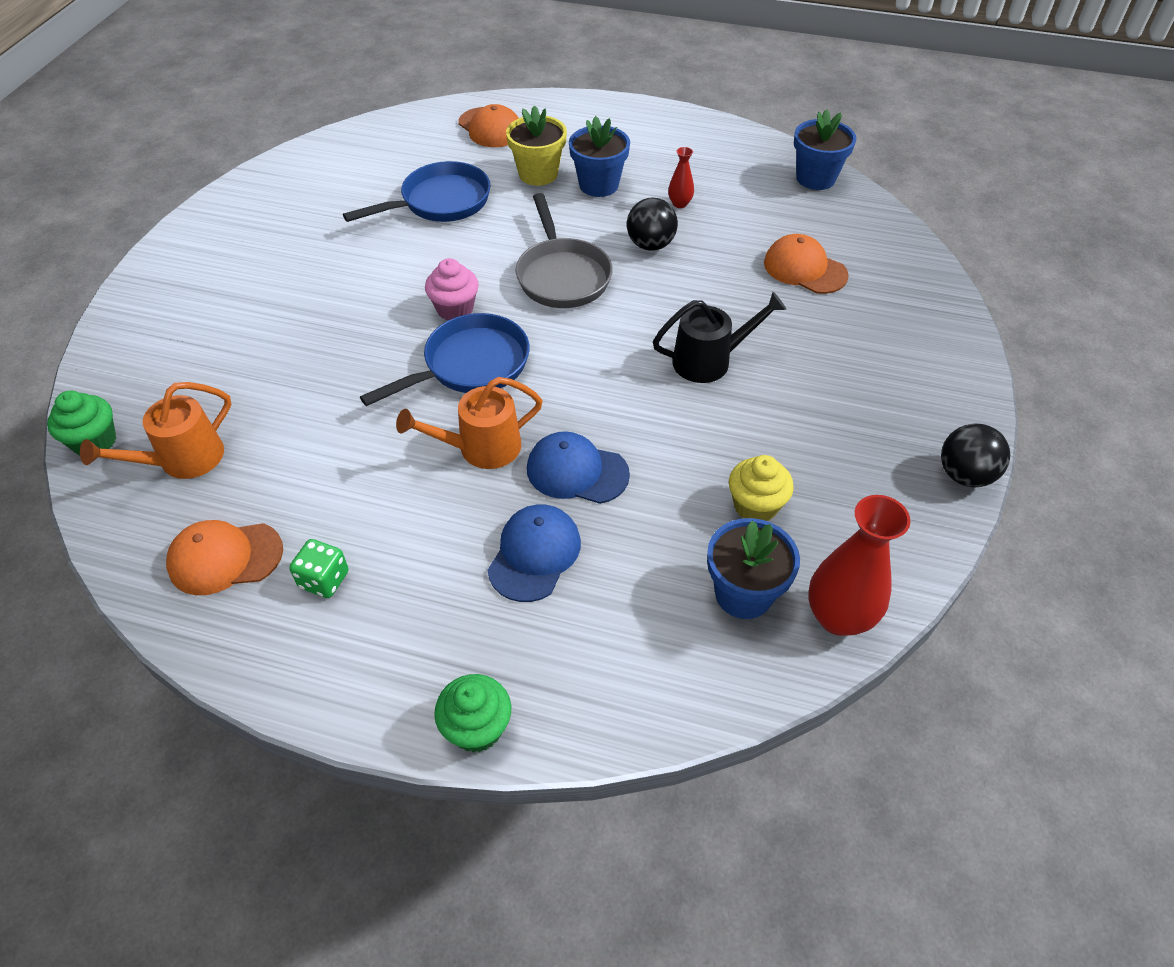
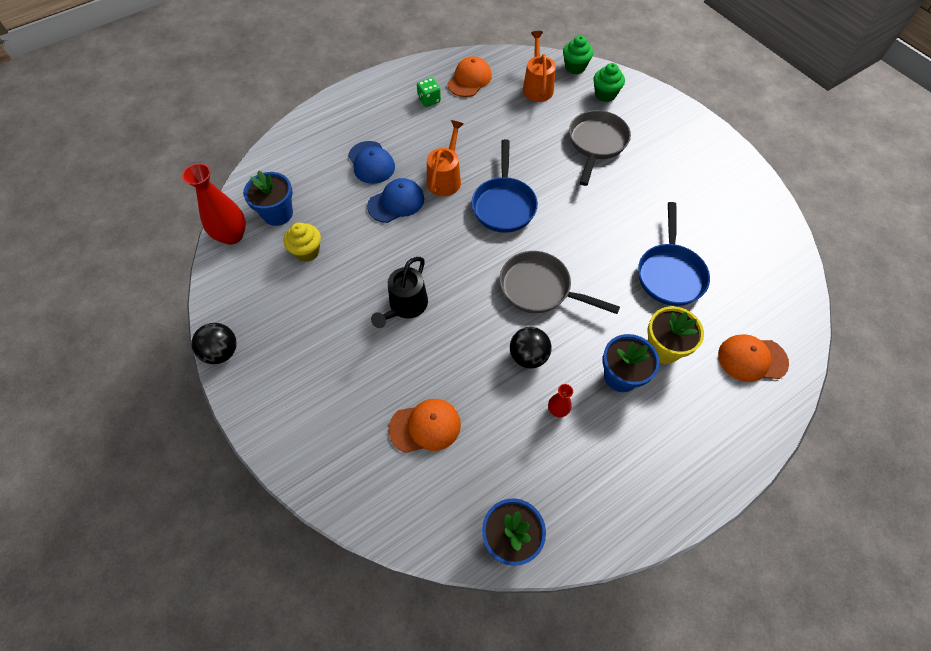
camera: 130 degrees right, 10 degrees up
pink cupcake [425,258,479,320] -> none
green cupcake [434,674,511,753] -> green cupcake moved to [593,63,625,102]
none -> grey pan [569,110,631,186]

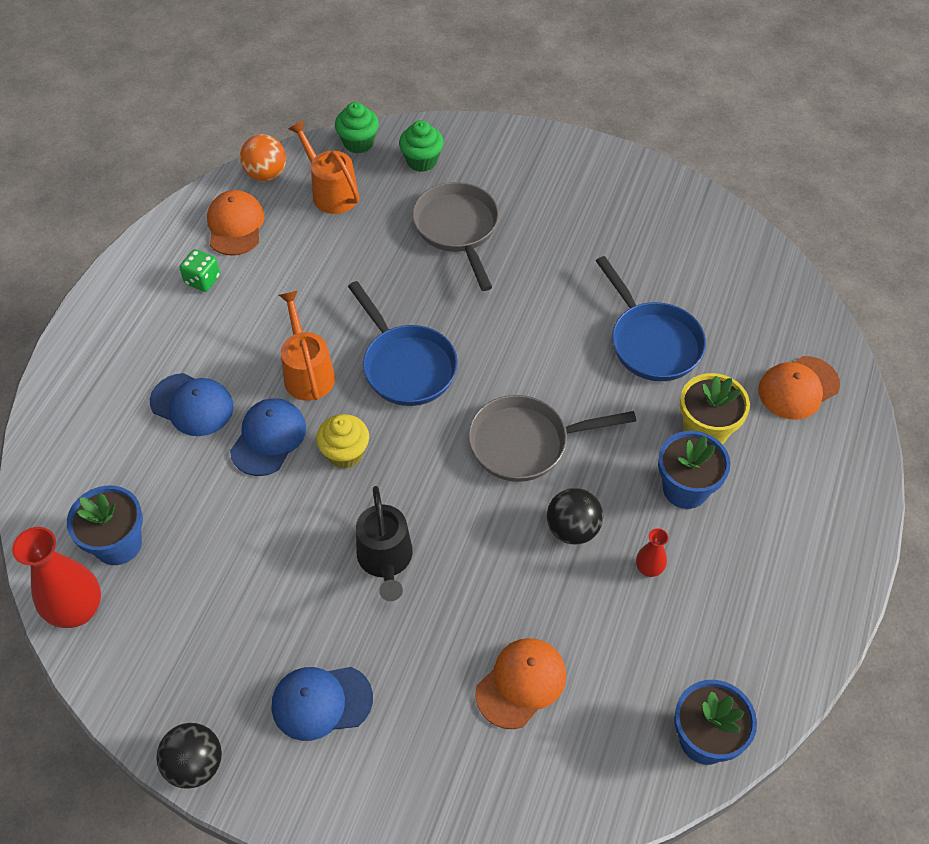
camera: 35 degrees left, 5 degrees down
yellow cupcake [284,223,321,262] -> yellow cupcake moved to [316,414,369,469]
none -> orange ball [240,134,286,181]
none -> blue cap [272,667,373,741]

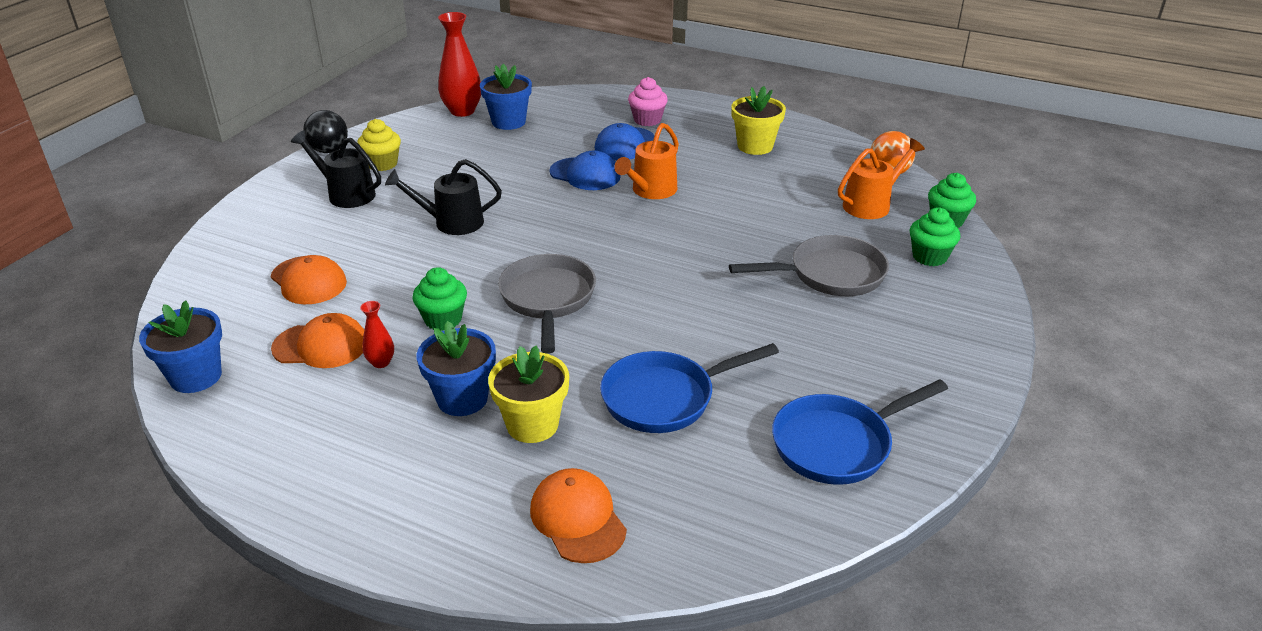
camera: 95 degrees right, 20 degrees down
green dice [180,249,220,292] -> yellow flower pot [731,86,786,155]
orange cap [207,190,265,256] -> orange cap moved to [271,313,364,368]
blue cap [272,667,373,741] -> black watering can [291,130,381,208]
orange watering can [279,291,335,401] -> orange watering can turned 135 degrees clockwise [614,123,679,199]
yellow cupcake [316,414,369,469] -> yellow cupcake moved to [357,119,401,171]
blue pan [348,281,458,406] -> blue pan moved to [772,379,948,485]
black ball [547,488,603,545] -> green cupcake [412,267,467,331]
none -> pink cupcake [628,77,668,126]

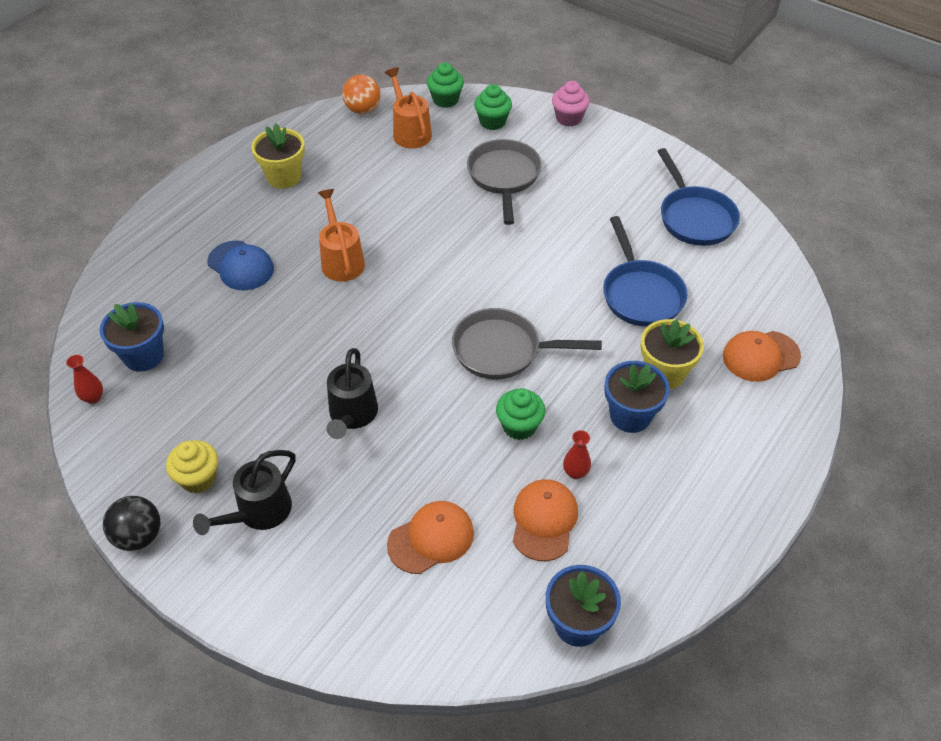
camera: 80 degrees left, 15 degrees up
red vase [438,12,481,117] -> red vase [66,355,103,404], size x0.50
blue cap [549,151,621,190] -> none
orange watering can [614,123,679,199] -> orange watering can turned 150 degrees counterclockwise [318,189,365,282]
pink cupcake [628,77,668,126] -> pink cupcake moved to [552,81,590,127]

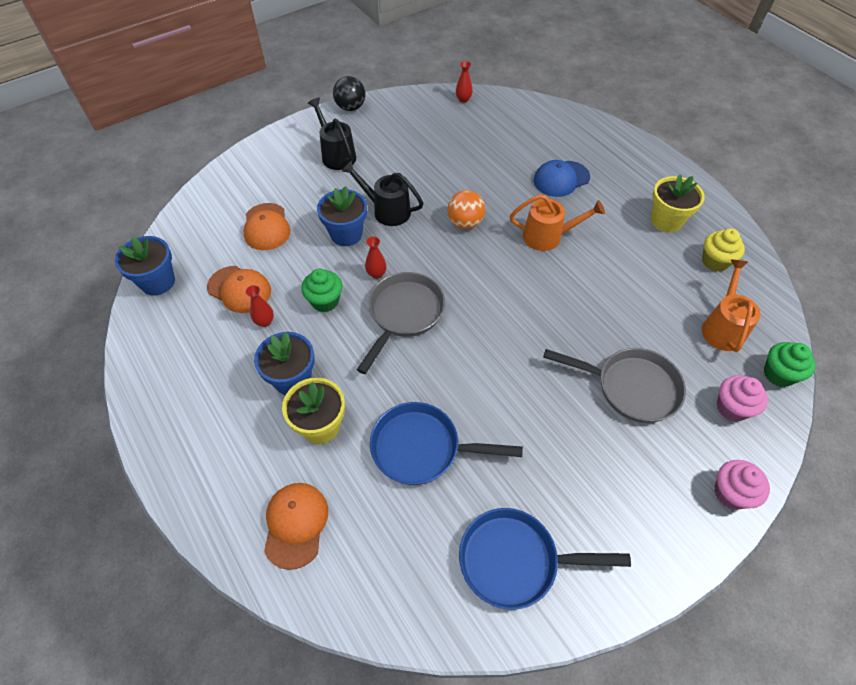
camera: 110 degrees right, 5 degrees up
blue flower pot [100,302,164,372] -> blue flower pot moved to [317,186,367,246]
yellow cupcake [166,440,218,493] -> yellow cupcake moved to [702,228,745,272]
orange ball [342,75,381,114] -> orange ball moved to [447,190,485,229]
orange watering can [385,68,432,149] -> orange watering can turned 75 degrees counterclockwise [702,260,761,352]
green cupcake [474,84,512,130] -> pink cupcake [717,375,768,422]
none -> red vase [365,236,387,279]

